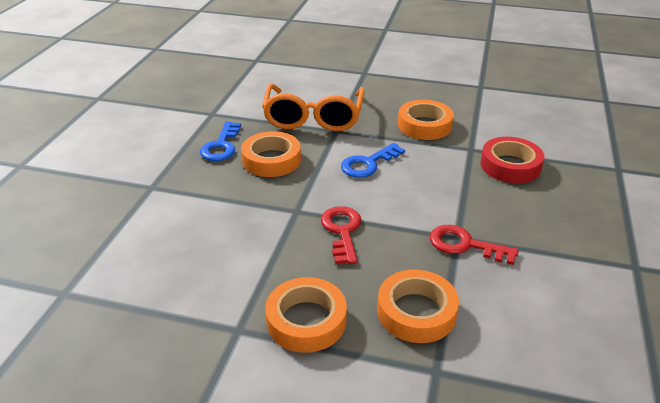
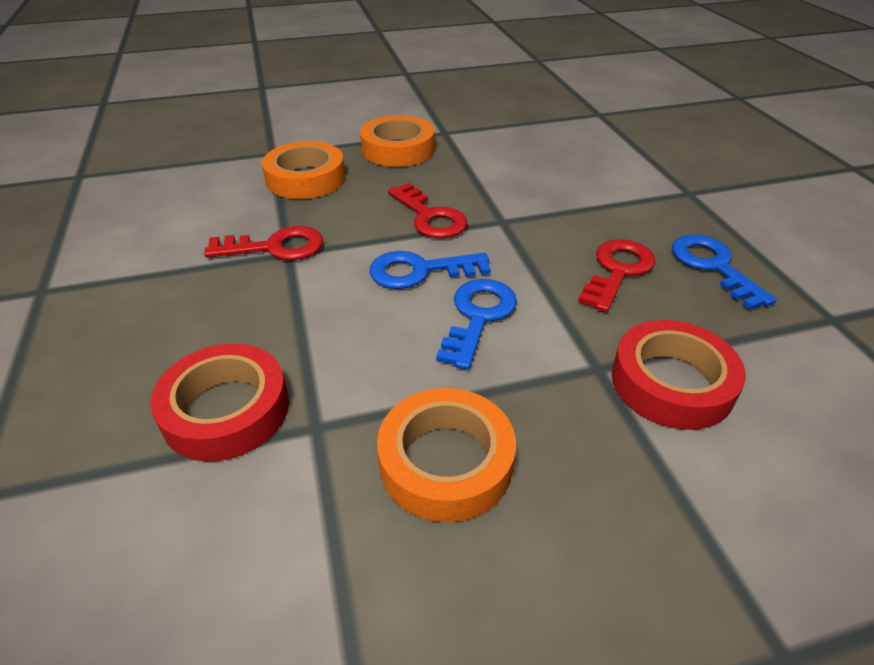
camera: 150 degrees right, 5 degrees up
orange tape [241,131,301,177] -> red key [578,239,656,312]
orange glasses [262,84,365,131] -> red tape [612,320,746,430]
none -> blue key [370,251,491,289]

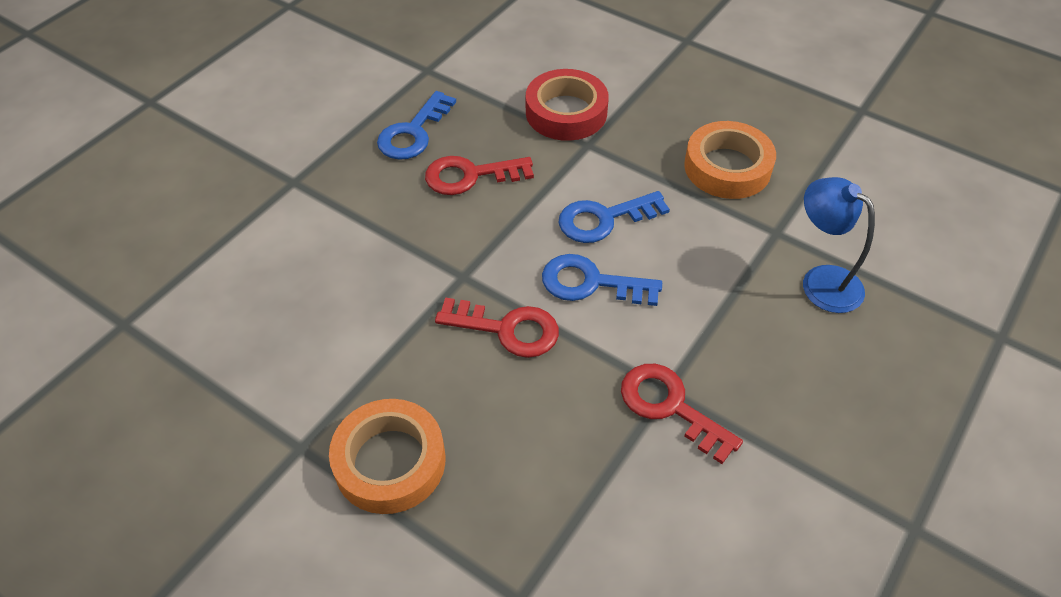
camera: 130 degrees left, 10 degrees up
red tape [150,343,289,462] -> blue lamp [803,177,875,313]
orange tape [262,141,345,199] -> none
blue key [370,251,491,289] -> blue key turned 150 degrees clockwise [542,254,662,306]
red key [388,183,467,239] -> red key turned 90 degrees clockwise [435,298,559,358]

